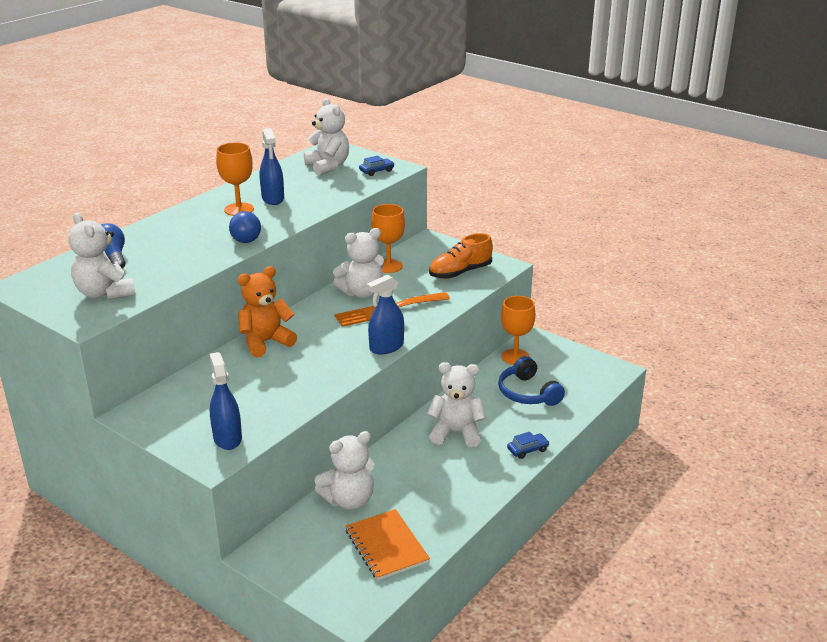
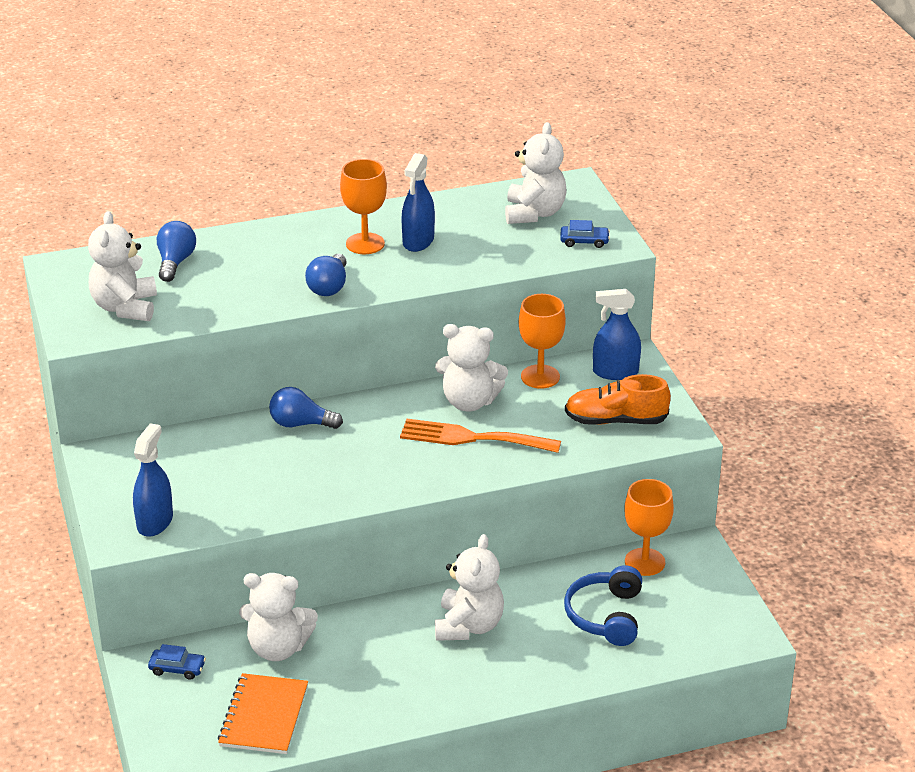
camera: 35 degrees right, 5 degrees up
orange teddy bear [238,266,297,357] -> blue light bulb [269,387,343,429]
blue spray bottle [367,275,404,354] -> blue spray bottle moved to [593,289,641,380]
white teddy bear [427,362,486,447] -> white teddy bear turned 60 degrees clockwise [435,534,504,641]
blue car [507,432,549,459] -> blue car moved to [148,644,206,680]

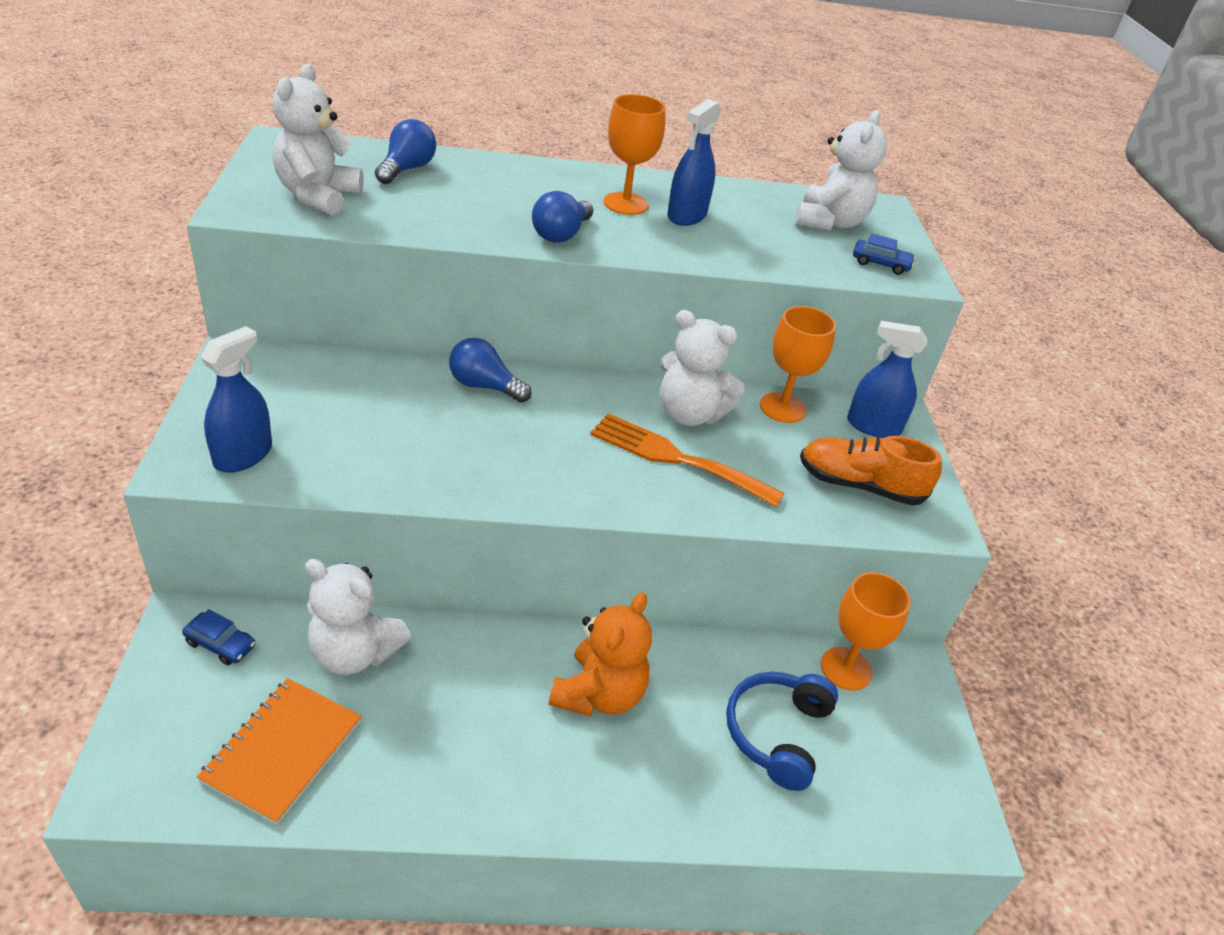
camera: 10 degrees right, 5 degrees up
white teddy bear [435,534,504,641] -> orange teddy bear [549,593,652,716]

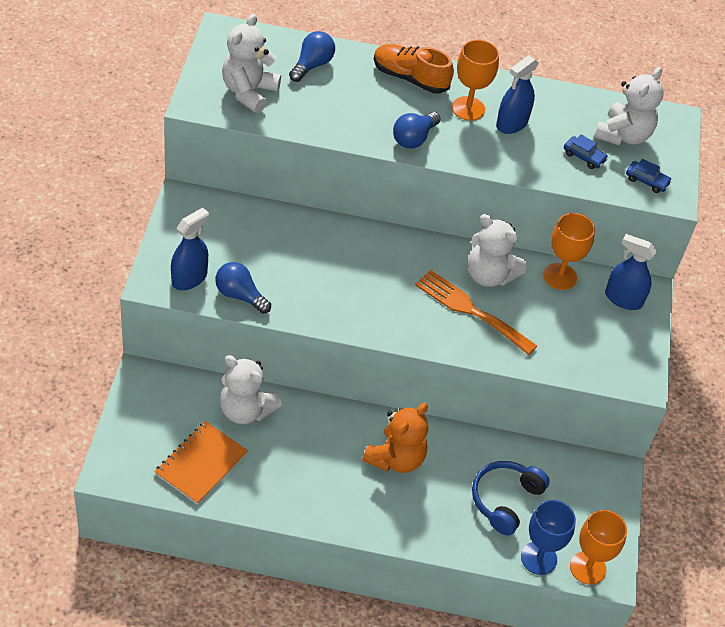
camera: 10 degrees right, 10 degrees up
blue car [182,609,255,665] -> blue car moved to [564,134,608,169]
blue light bulb [449,338,532,403] -> blue light bulb moved to [215,262,271,314]
orange shoe [800,436,942,505] -> orange shoe moved to [374,44,454,93]
orange goblet [821,572,911,691] -> orange goblet moved to [570,510,627,585]
none -> blue goblet [521,500,576,575]

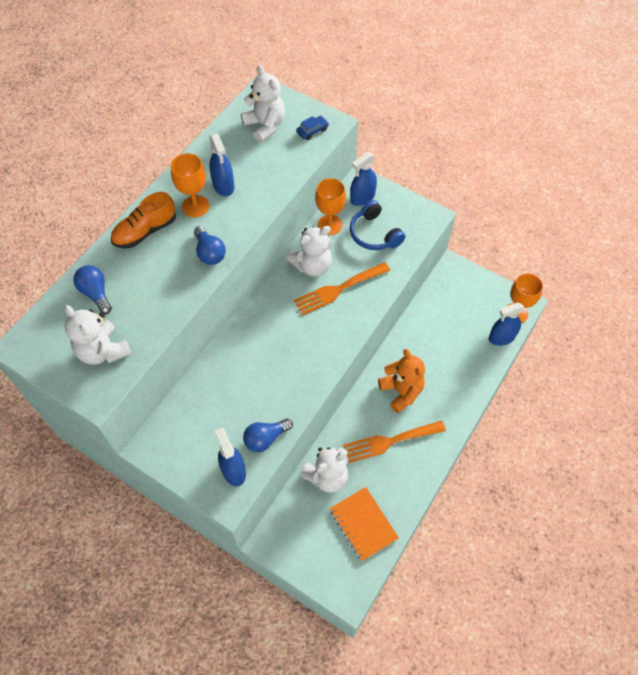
camera: 60 degrees left, 10 degrees up
blue headphones [472,461,550,536] -> blue headphones moved to [350,200,405,250]
blue goblet [521,500,576,575] -> blue spray bottle [489,302,525,346]
blue car [564,134,608,169] -> none
none -> orange fork [343,421,446,463]

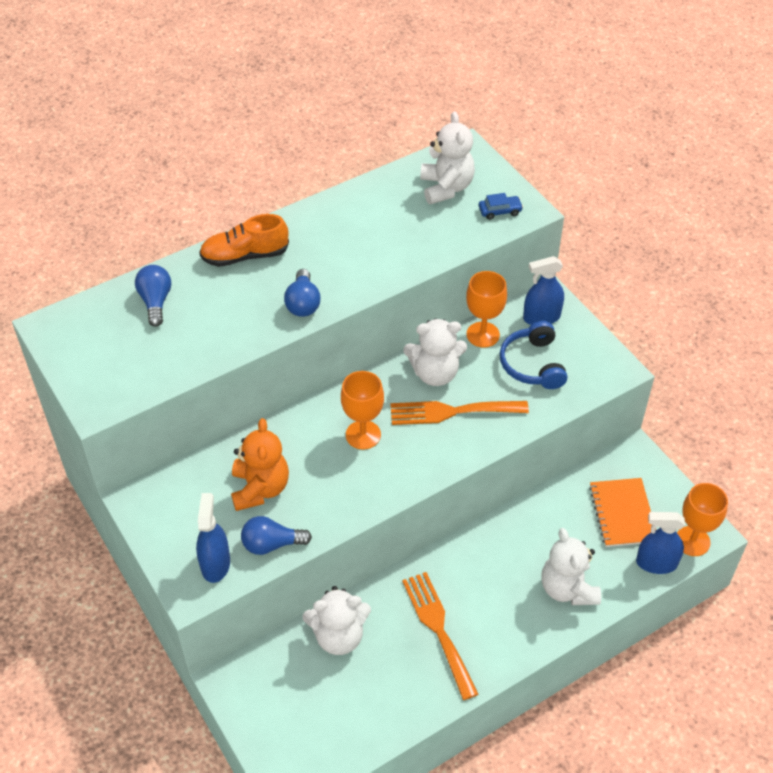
camera: 25 degrees right, 10 degrees down
white teddy bear [64,305,132,365] -> white teddy bear moved to [541,528,601,605]
orange goblet [171,153,209,217] -> orange goblet moved to [341,371,384,449]
blue spray bottle [209,133,235,196] -> none
orange notebook [330,487,399,561] -> orange notebook moved to [589,478,652,547]
orange fork [343,421,446,463] -> orange fork turned 60 degrees clockwise [402,572,478,700]
orange teddy bear [378,349,425,413] -> orange teddy bear moved to [231,418,289,511]

